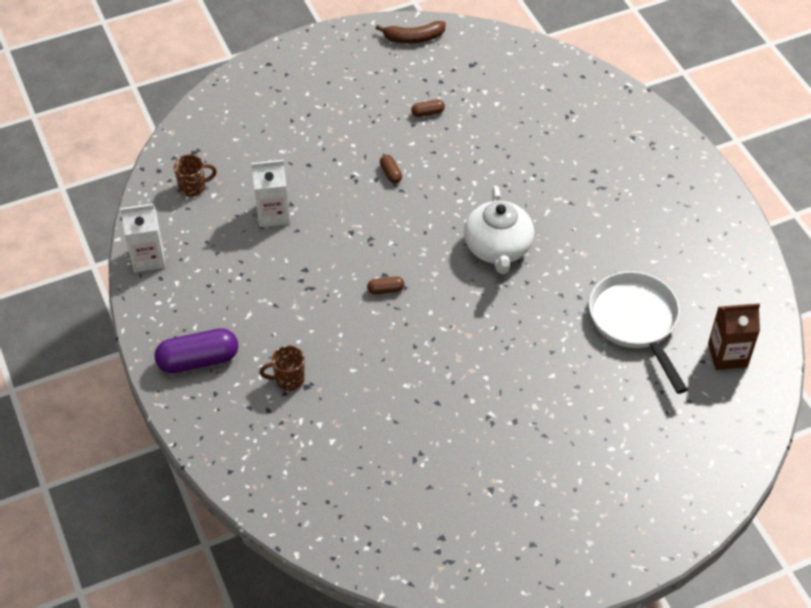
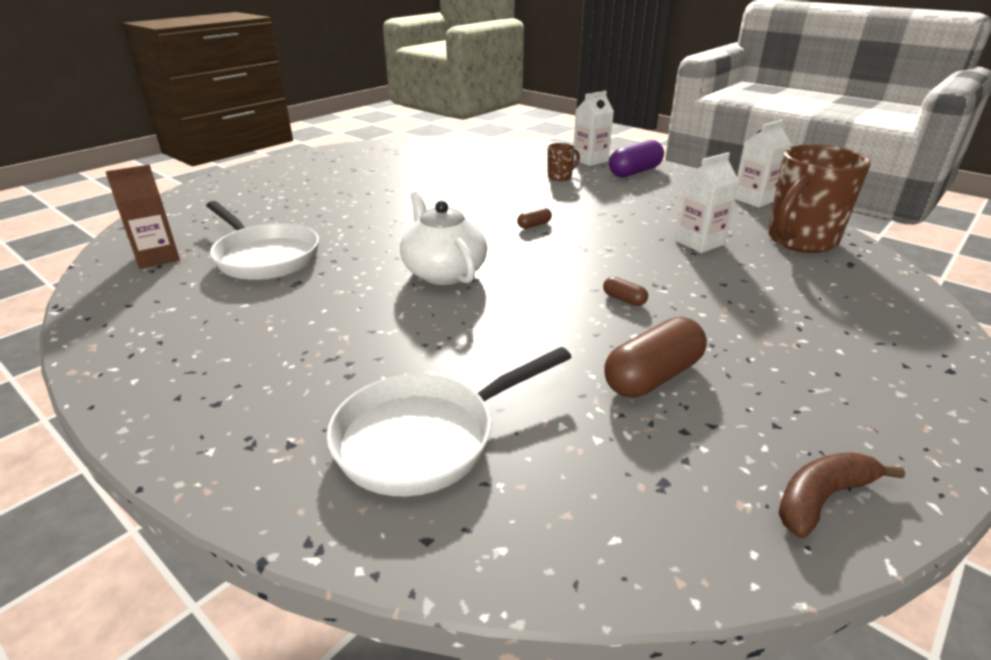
camera: 155 degrees right, 20 degrees down
brown mug [174,154,217,197] -> brown mug [768,145,871,253], size x2.20
brown capsule [411,99,445,117] -> brown capsule [604,317,707,398], size x2.15
none -> white pan [327,347,571,496]
none -> white carton [573,91,614,166]

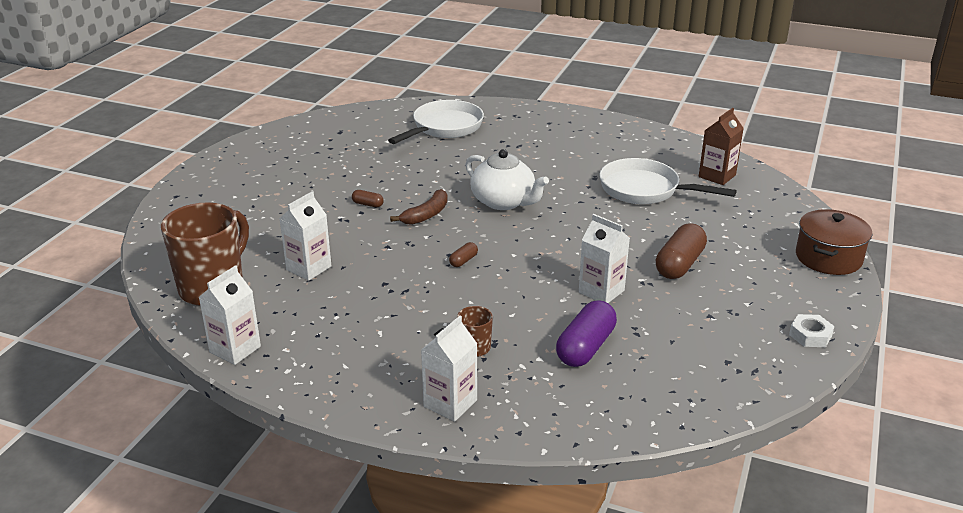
camera: 160 degrees right, 0 degrees up
brown capsule [604,317,707,398] -> brown capsule moved to [656,223,707,279]
purple capsule [609,140,664,178] -> purple capsule moved to [556,300,617,367]
brown banana [779,452,905,538] -> brown banana moved to [390,189,448,225]
none -> white carton [579,214,630,303]
none -> white nut [789,314,834,347]
none -> brown pot [796,209,873,275]

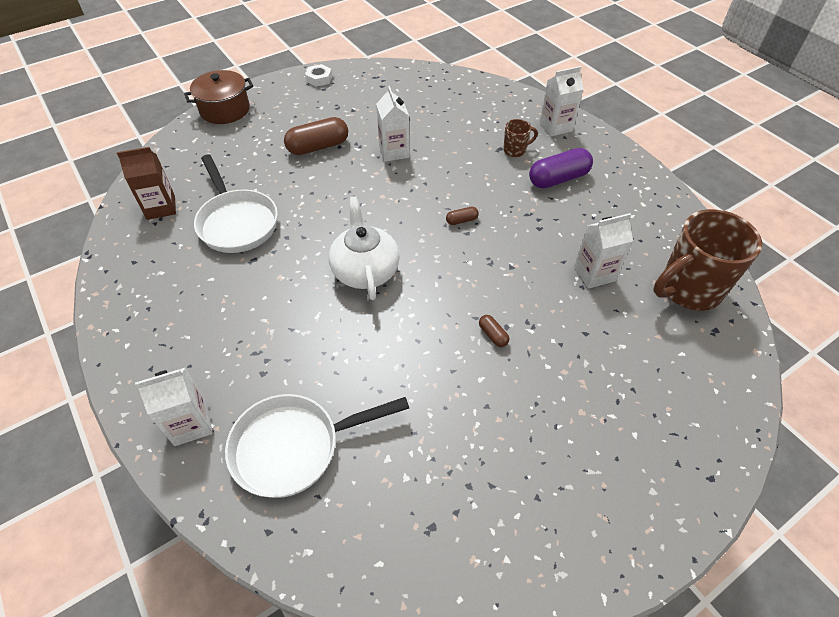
camera: 145 degrees left, 20 degrees up
white carton [198,265,261,365] -> white carton moved to [135,367,213,446]
brown banana [390,189,448,225] -> none
purple capsule [556,300,617,367] -> purple capsule moved to [529,148,593,189]

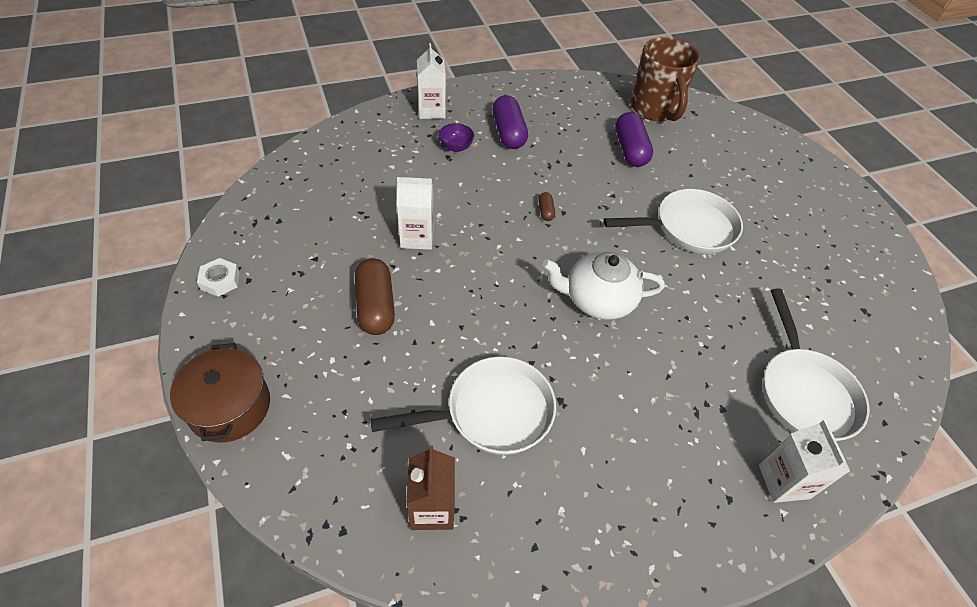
camera: 80 degrees left, 0 degrees up
brown capsule [479,315,509,347] -> white pan [604,189,743,254]
brown mug [503,119,538,157] -> purple bowl [438,123,474,152]
white carton [574,213,633,289] -> purple capsule [615,112,653,167]

